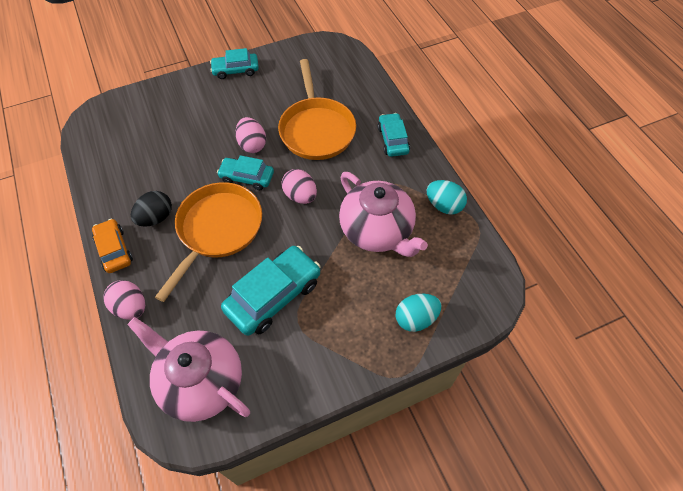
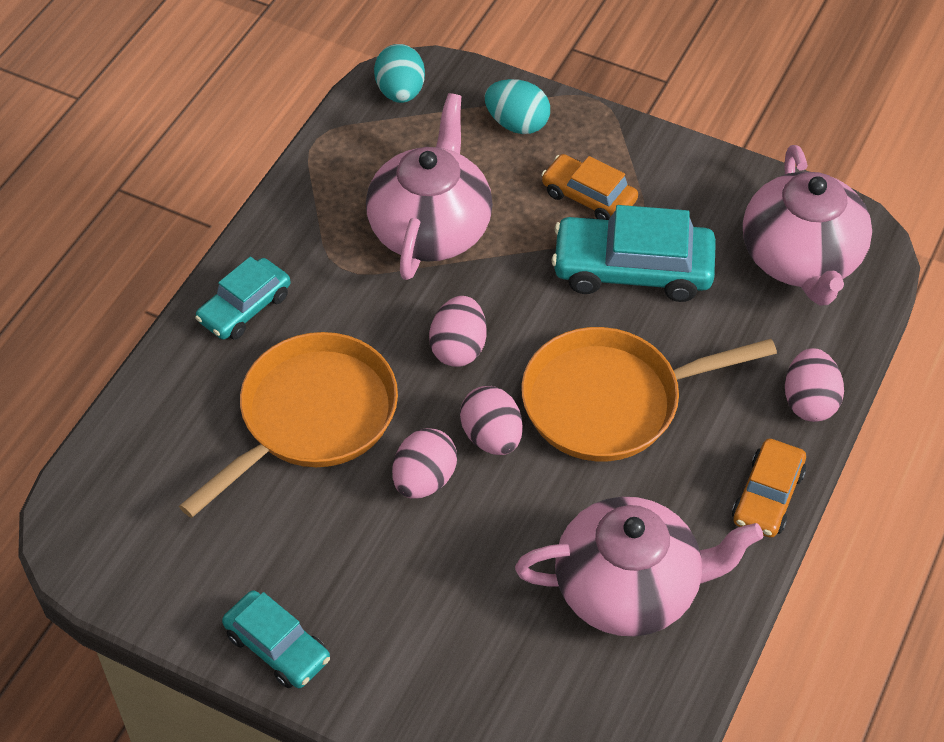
camera: 130 degrees left, 5 degrees down
black egg [131,191,172,227] -> none
turquoise car [217,155,274,190] -> pink egg [460,386,523,455]
turquoise egg [427,180,467,214] -> turquoise egg moved to [374,44,425,103]
none -> pink teapot [515,497,763,636]
none -> orange car [541,154,638,220]

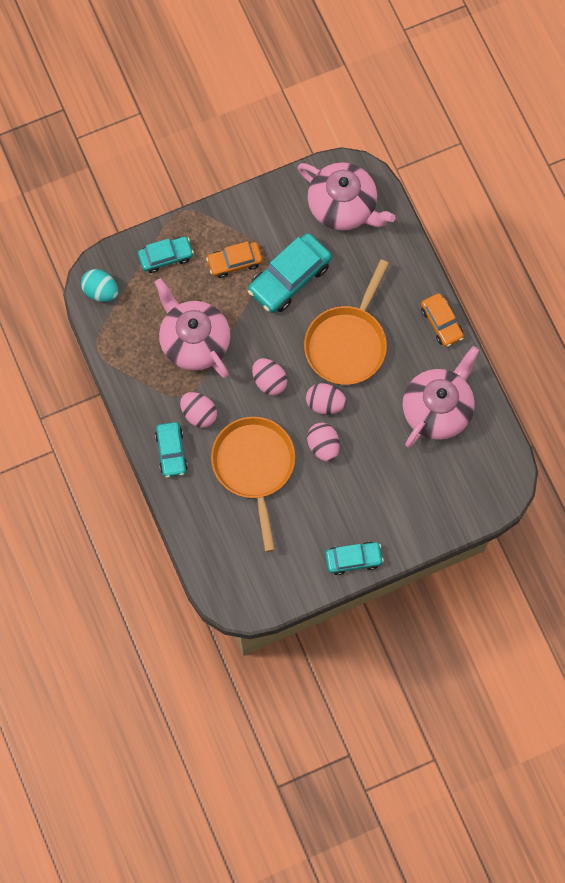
camera: 50 degrees left, 20 degrees up
turquoise egg [485,79,550,134] -> turquoise car [138,236,194,273]
pink egg [785,348,844,422] -> pink egg moved to [180,392,217,428]

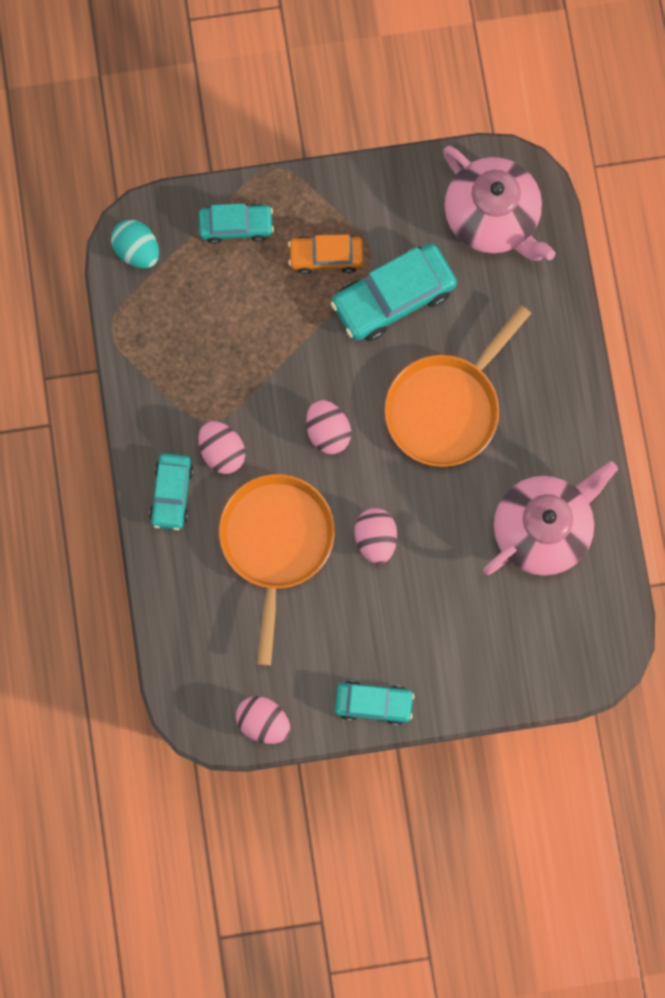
camera: 15 degrees right, 5 degrees up
pink teapot [155,278,230,378] -> none
pink egg [306,383,347,415] -> pink egg moved to [236,696,290,744]
orange car [421,293,464,347] -> none

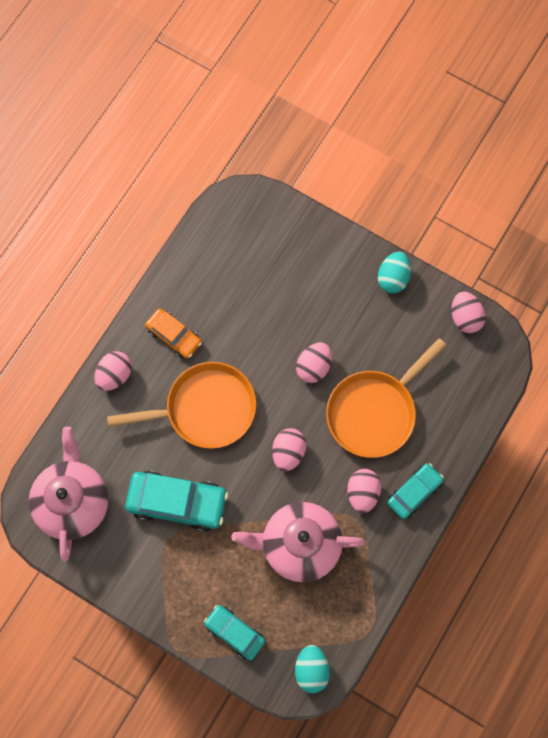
camera: 140 degrees left, 5 degrees down
orange car [288,234,363,274] -> orange car moved to [145,308,202,359]
turquoise car [335,681,415,725] -> turquoise egg [378,252,411,293]
pink teapot [483,461,618,576] -> pink teapot moved to [232,502,365,582]
none -> pink egg [94,351,132,391]

